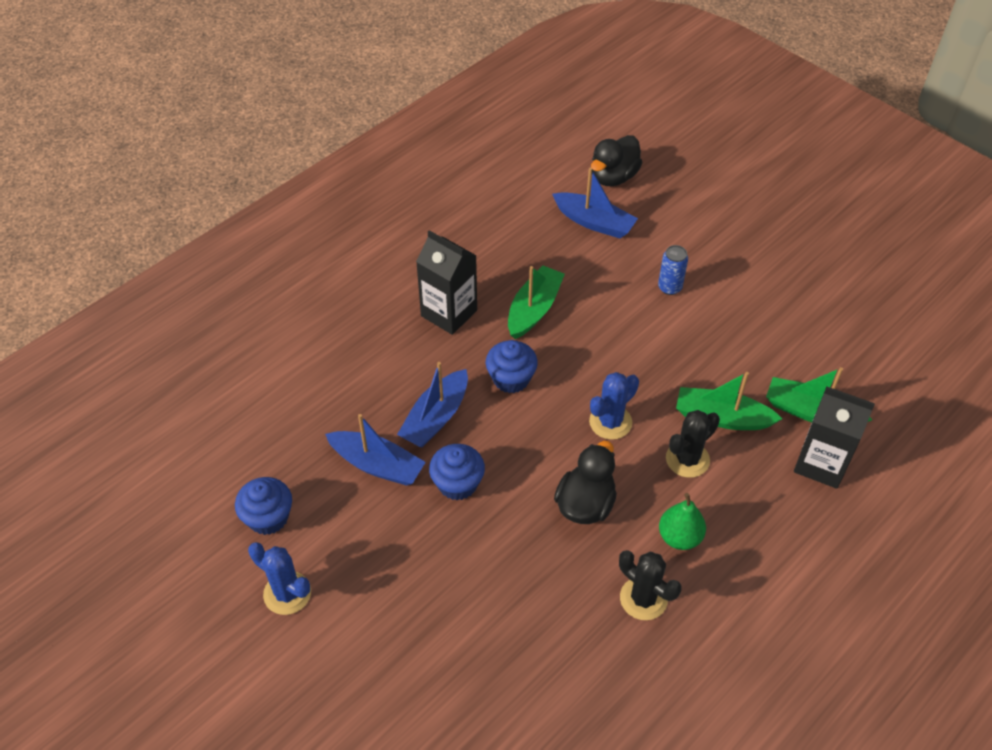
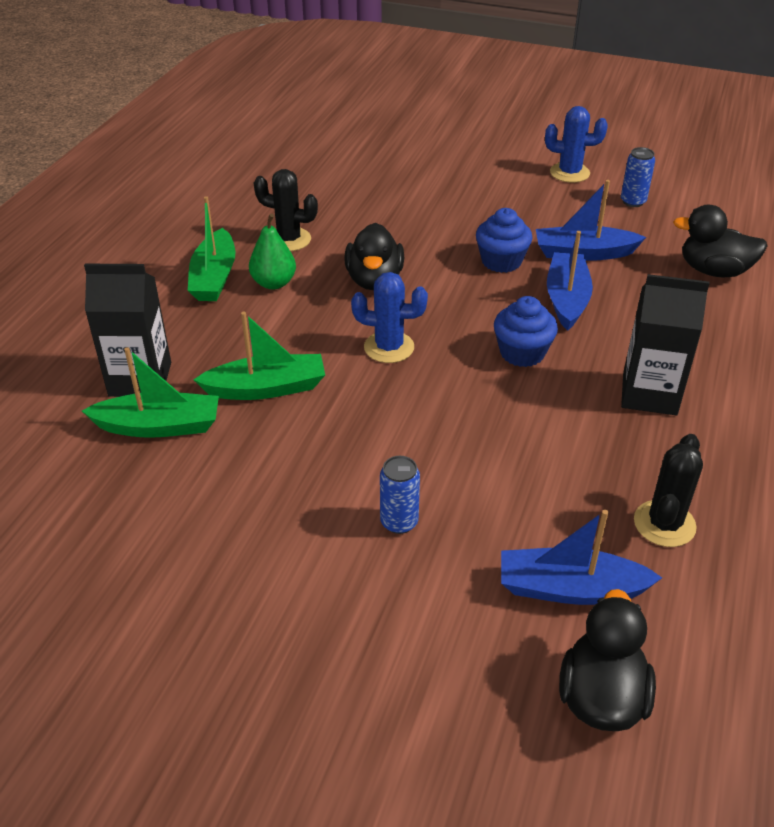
camera: 155 degrees right, 10 degrees down
blue cupcake [235,477,292,535] -> blue can [621,147,655,207]
green boat [508,265,565,339] -> green boat moved to [188,196,236,301]
blue cactus [589,372,639,440] -> blue cactus turned 75 degrees clockwise [351,272,428,363]
black cactus [666,410,720,478] -> black cactus moved to [634,434,703,547]
none -> black duck [673,205,768,277]

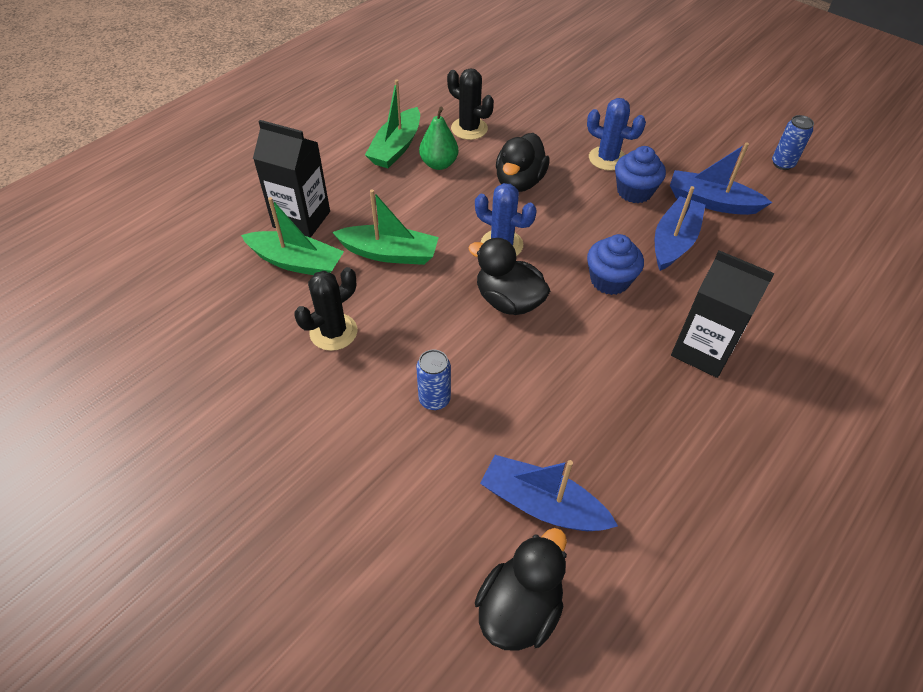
camera: 20 degrees right, 10 degrees up
blue cactus [545,106,608,183] -> blue cactus moved to [587,98,646,171]
black cactus [634,434,703,547] -> black cactus moved to [294,267,357,351]
black duck [673,205,768,277] -> black duck moved to [469,238,550,315]

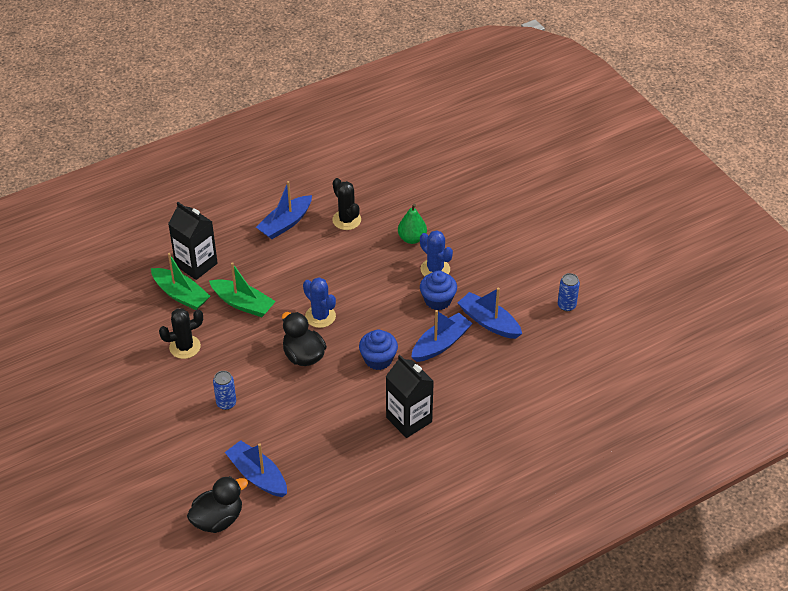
camera: 20 degrees right, 5 degrees down
green boat [365,80,420,168] -> blue boat [256,181,312,239]
green pear [419,107,458,170] -> green pear moved to [398,204,427,244]
black duck [496,133,550,192] -> none

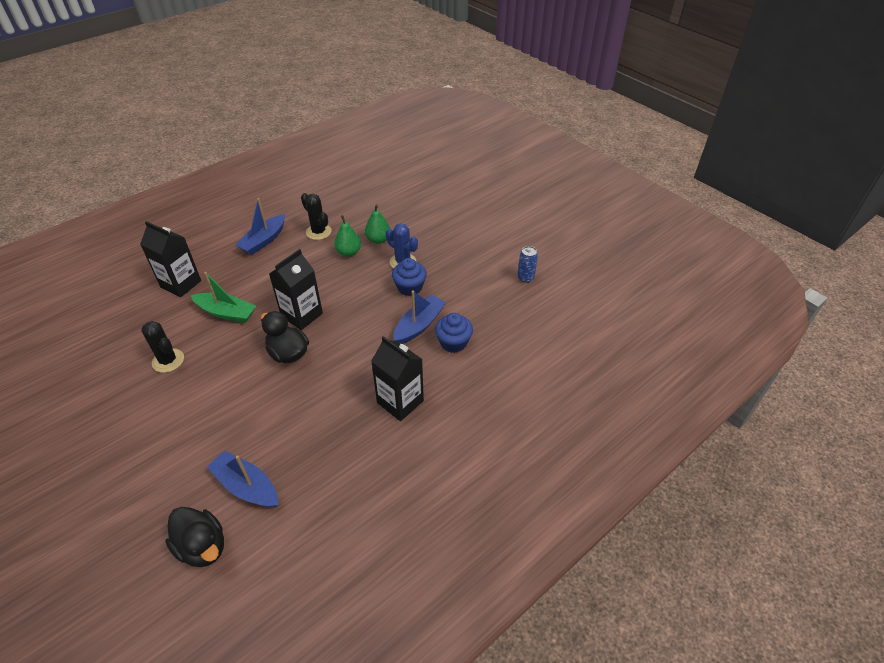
camera: 10 degrees left, 0 degrees up
green boat [151,253,210,310] -> none
black cactus [159,308,203,359] -> black cactus turned 75 degrees clockwise [141,321,184,373]
black duck [187,476,248,533] -> black duck turned 90 degrees clockwise [165,507,224,567]
blue can [213,371,236,410] -> none
blue cactus [303,277,336,328] -> black carton [269,249,323,330]
blue cupcake [359,330,398,370] -> blue cupcake moved to [435,313,473,353]
blue boat [458,288,522,339] -> none
none -> green pear [334,215,361,257]

